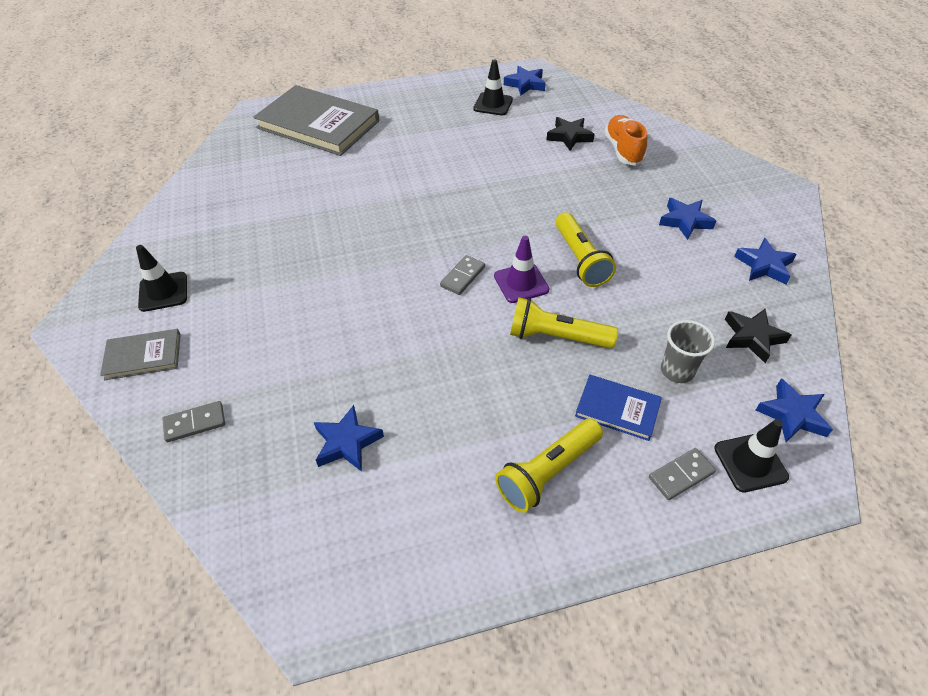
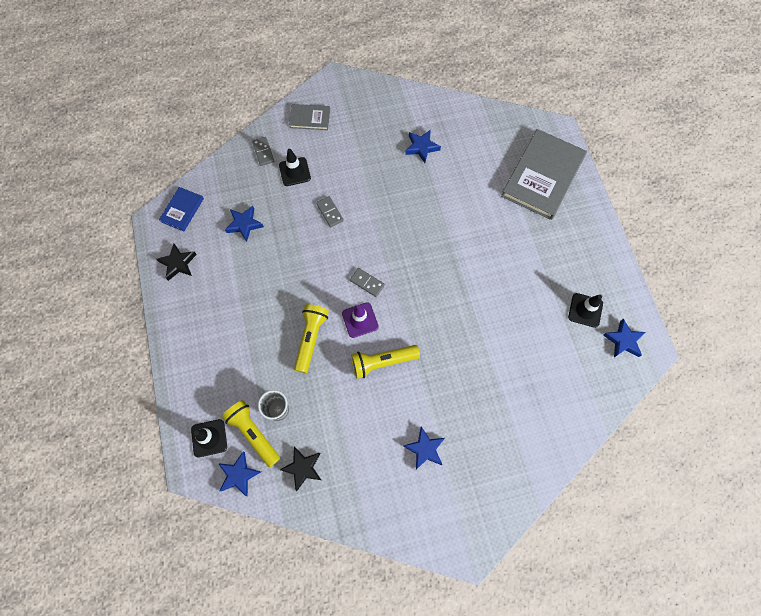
camera: 90 degrees right, 20 degrees up
grey book [100,329,181,380] -> grey book turned 75 degrees counterclockwise [289,104,330,130]
black traffic cone [136,245,187,312] -> black traffic cone moved to [279,149,311,186]
yellow flashlight [495,419,603,513] -> yellow flashlight moved to [222,400,280,467]
black star [546,117,595,151] -> black star moved to [156,243,197,281]
blue book [575,375,662,441] -> blue book moved to [159,187,204,232]
orange shoe [604,115,647,166] -> none
grey domino [649,448,716,500] -> grey domino moved to [316,196,344,227]
blue star [734,238,797,285] -> blue star moved to [405,130,441,163]

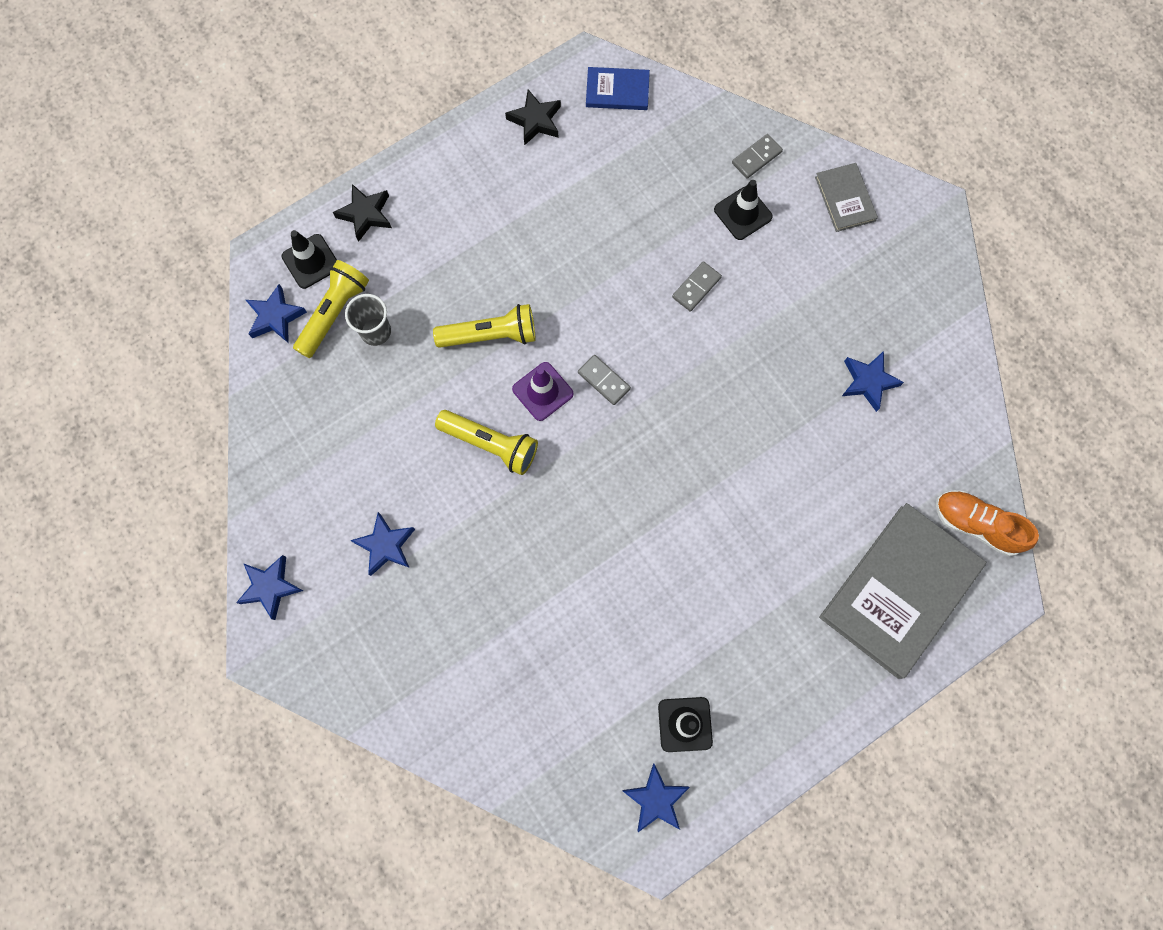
camera: 70 degrees right, 5 degrees up
blue star [225,206,264,242] -> blue star moved to [236,555,303,620]
black star [280,447,321,491] -> black star moved to [333,184,392,242]
grey domino [350,268,385,297] -> grey domino turned 60 degrees counterclockwise [578,355,631,405]
yellow flashlight [351,345,420,379] -> yellow flashlight turned 150 degrees clockwise [435,410,538,475]
grey book [501,129,587,220] -> grey book turned 60 degrees counterclockwise [819,503,986,679]
none -> orange shoe [936,490,1039,556]

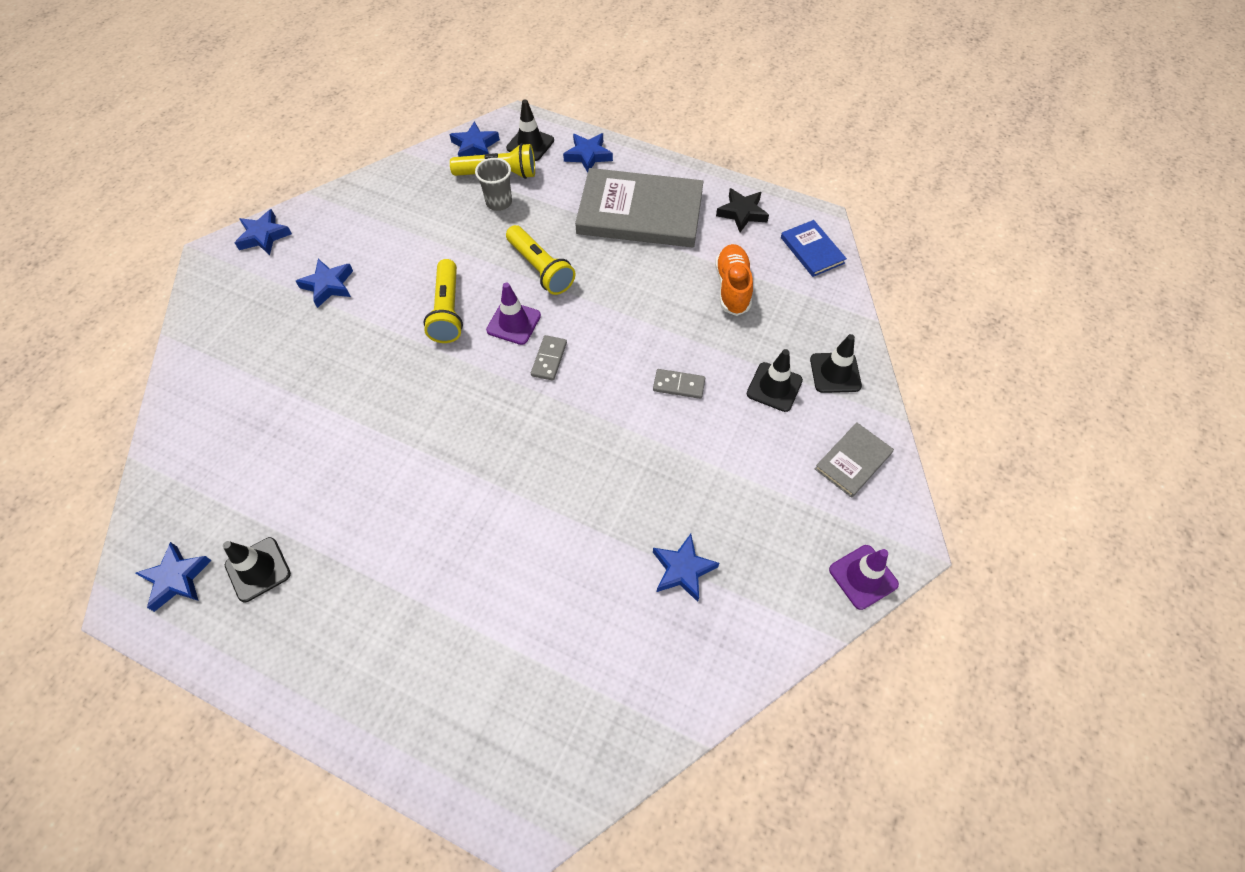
camera: 60 degrees right, 15 degrees down
black star [333,184,392,242] -> blue star [563,133,613,173]
grey domino [732,134,783,179] -> black traffic cone [810,334,862,393]
grey book [819,503,986,679] -> grey book moved to [575,168,704,247]
orange shoe [936,490,1039,556] -> orange shoe moved to [715,244,753,316]
none -> purple traffic cone [829,545,899,610]

